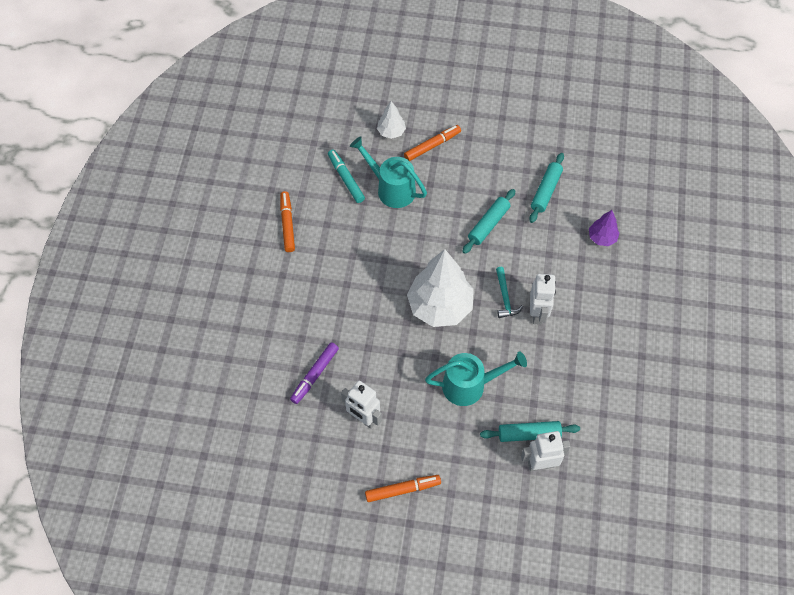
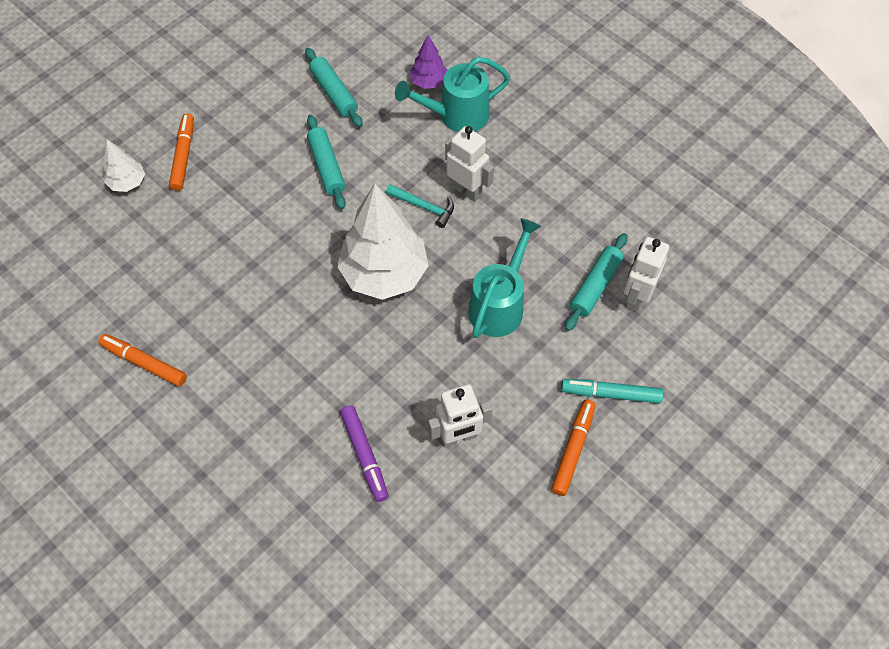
camera: 55 degrees left, 0 degrees up
turquoise marker [328,149,365,203] -> turquoise marker moved to [561,379,664,403]
turquoise watering can [350,137,427,208] -> turquoise watering can moved to [395,57,510,132]

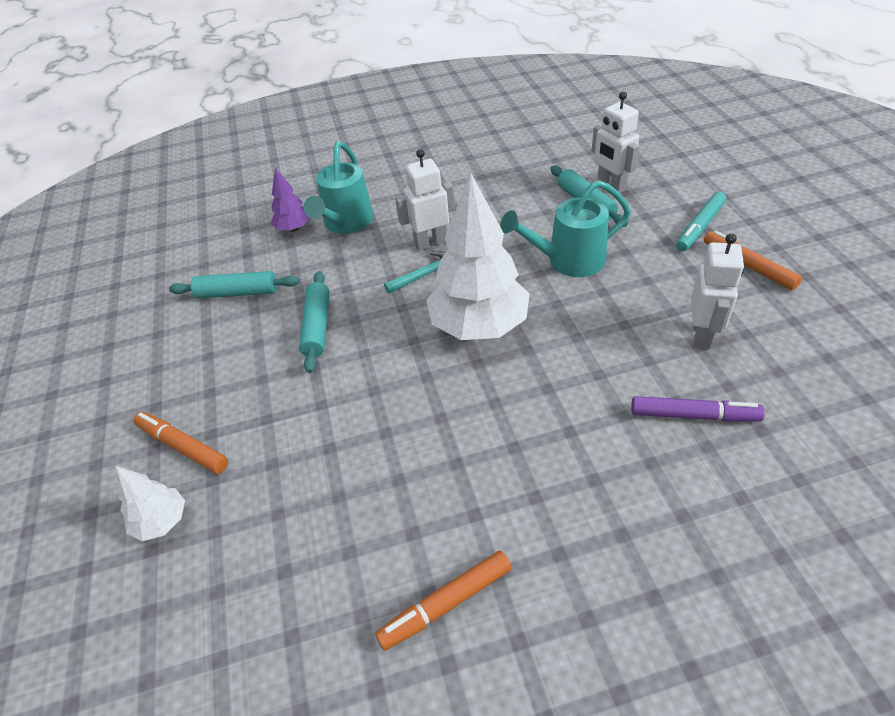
camera: 55 degrees left, 15 degrees down
turquoise rolling pin [307,115,346,209] -> turquoise rolling pin turned 75 degrees clockwise [299,271,329,373]
turquoise watering can [468,218,541,338] -> turquoise watering can turned 75 degrees counterclockwise [500,180,631,277]

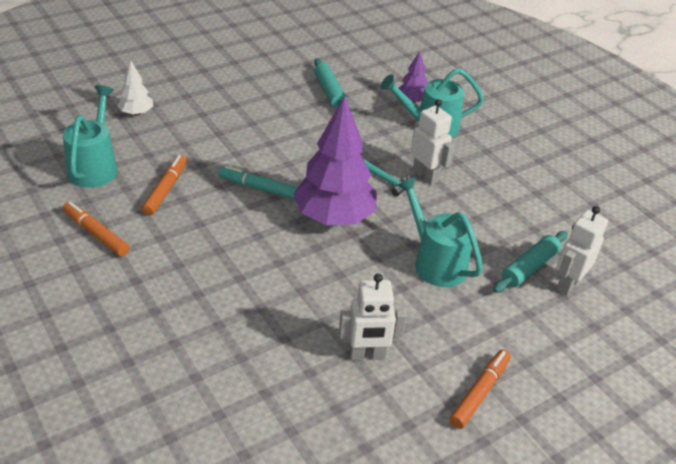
camera: 65 degrees right, 5 degrees down
orange marker [133,412,228,474] -> orange marker moved to [142,155,187,216]
turquoise rolling pin [299,271,329,373] -> none
white tree [426,173,529,340] -> purple tree [293,96,377,225]
purple marker [631,396,765,422] -> none
turquoise marker [676,192,726,252] -> turquoise marker moved to [219,165,298,200]
none -> turquoise watering can [63,85,118,188]

